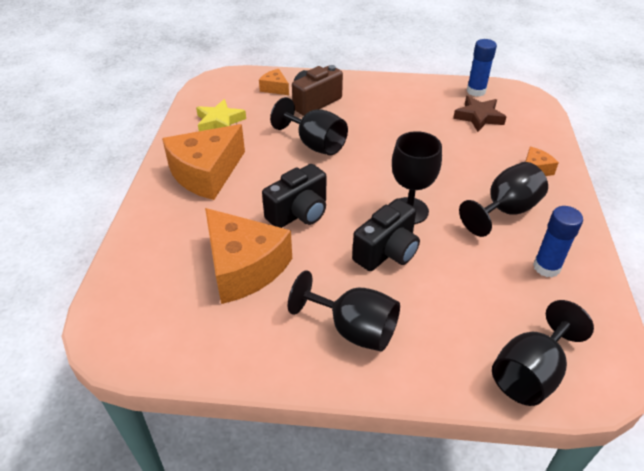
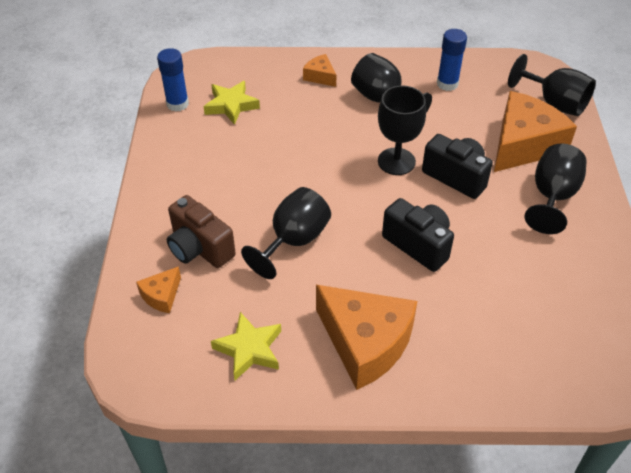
camera: 95 degrees left, 5 degrees up
orange cheese [205,208,292,304] -> orange cheese moved to [494,91,577,172]
brown star [453,96,506,132] -> yellow star [203,81,260,125]

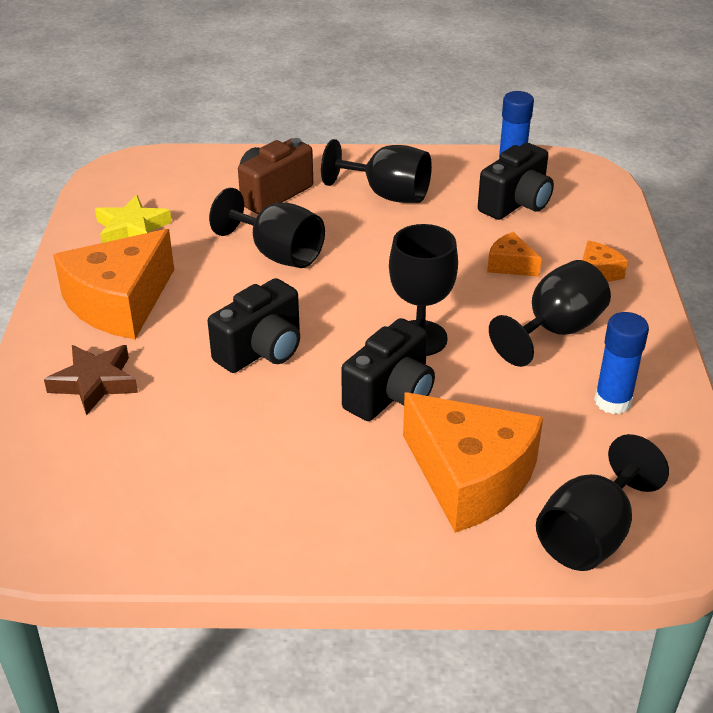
camera: 90 degrees right, 10 degrees down
orange cheese [136,266,181,313] -> orange cheese moved to [487,232,542,277]
yellow star [203,81,260,125] -> black camera [478,143,554,220]
black goblet [525,144,587,234] -> black goblet moved to [321,139,432,203]
none -> brown star [44,345,138,415]

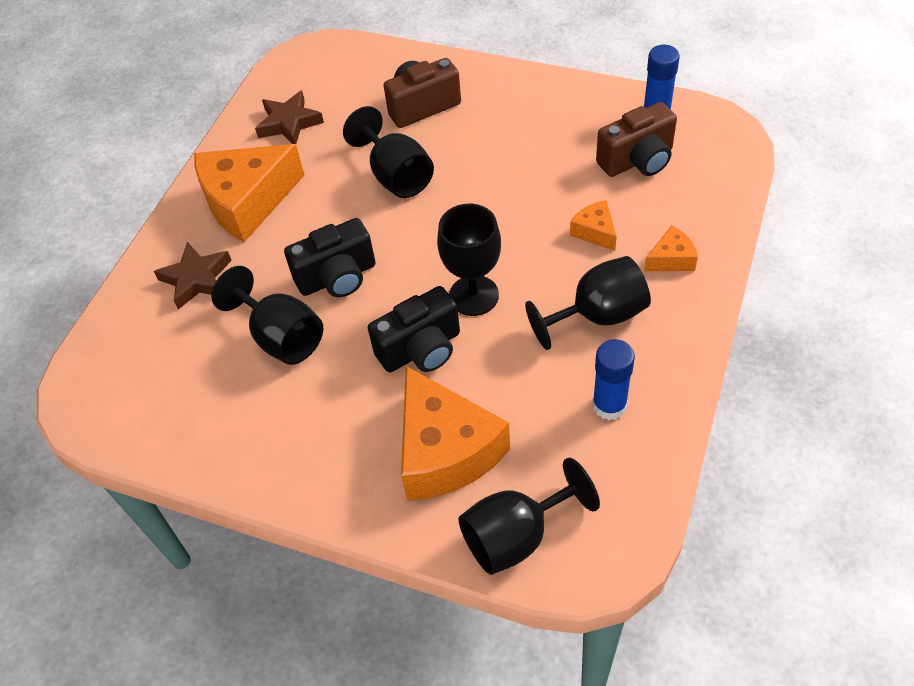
camera: 25 degrees right, 15 degrees up
yellow star [95,195,172,243] -> brown star [255,90,324,144]
black goblet [321,139,432,203] -> black goblet moved to [211,266,323,365]
black camera [478,143,554,220] -> brown camera [596,102,677,177]

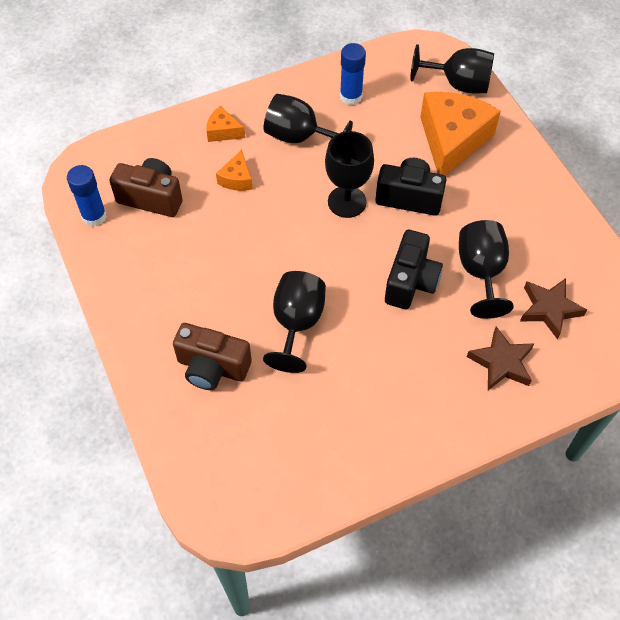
camera: 140 degrees left, 5 degrees up
orange cheese [195,144,304,242] -> none
brown star [255,90,324,144] -> brown star moved to [520,278,587,340]
black camera [284,218,376,297] -> black camera turned 90 degrees clockwise [385,230,443,309]

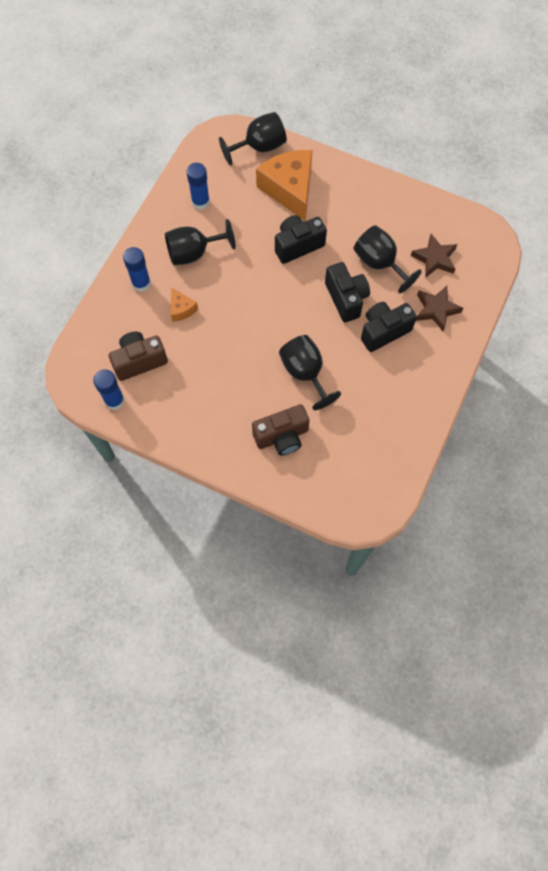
camera: 40 degrees left, 10 degrees up
orange cheese [206,106,245,142] -> blue glue stick [123,247,151,292]
black goblet [325,131,374,218] -> none
none -> black camera [361,302,417,352]

